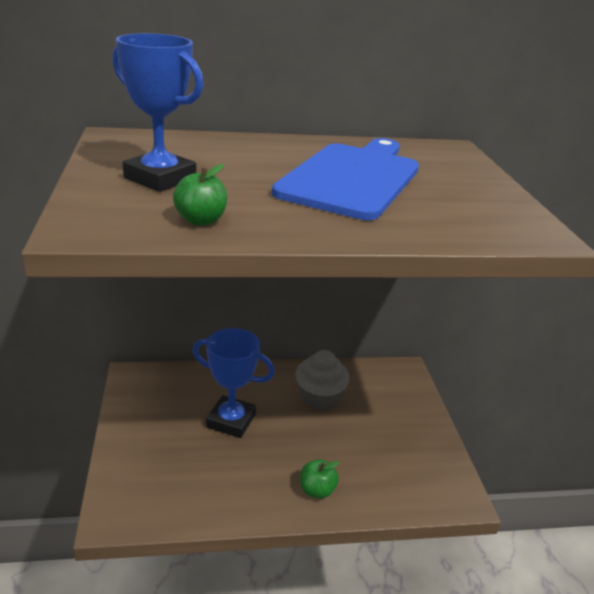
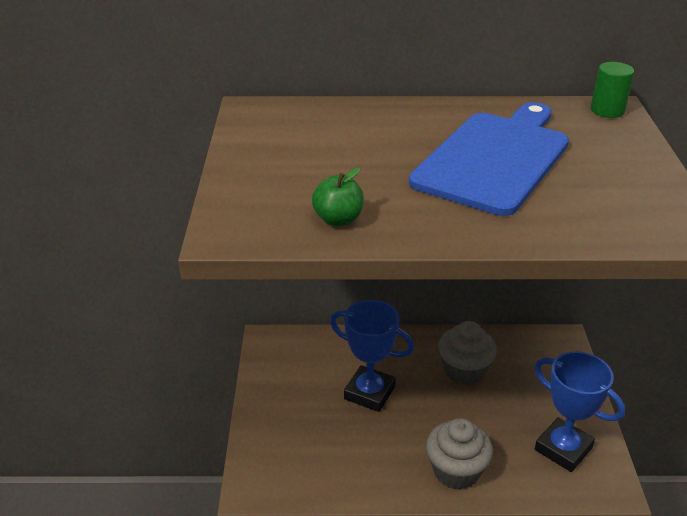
camera: 10 degrees right, 5 degrees up
blue trophy [112,33,203,192] -> blue trophy moved to [534,351,625,472]
green apple [300,459,340,499] -> grey cupcake [426,418,493,490]
none -> green cylinder [591,62,634,118]

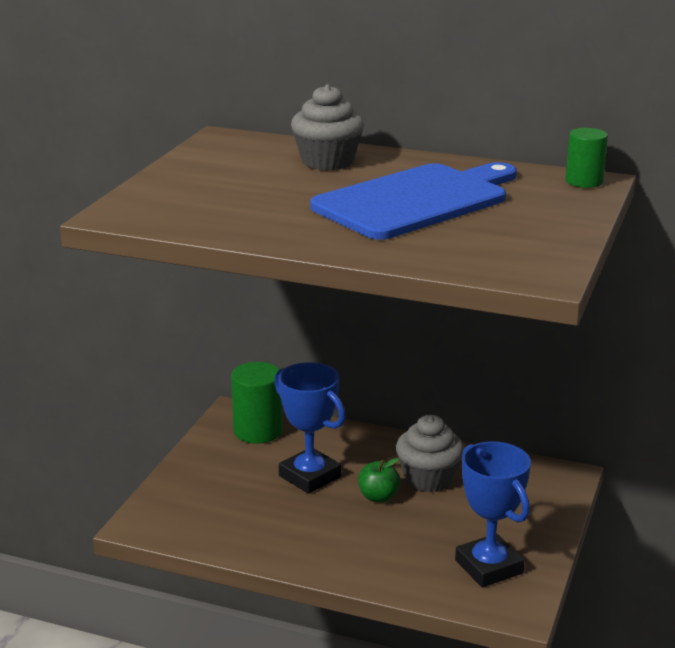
camera: 20 degrees right, 10 degrees down
green apple [312,167,364,226] -> green apple moved to [358,458,400,502]
grey cupcake [426,418,493,490] -> grey cupcake moved to [291,84,364,171]
none -> green cylinder [231,362,283,444]

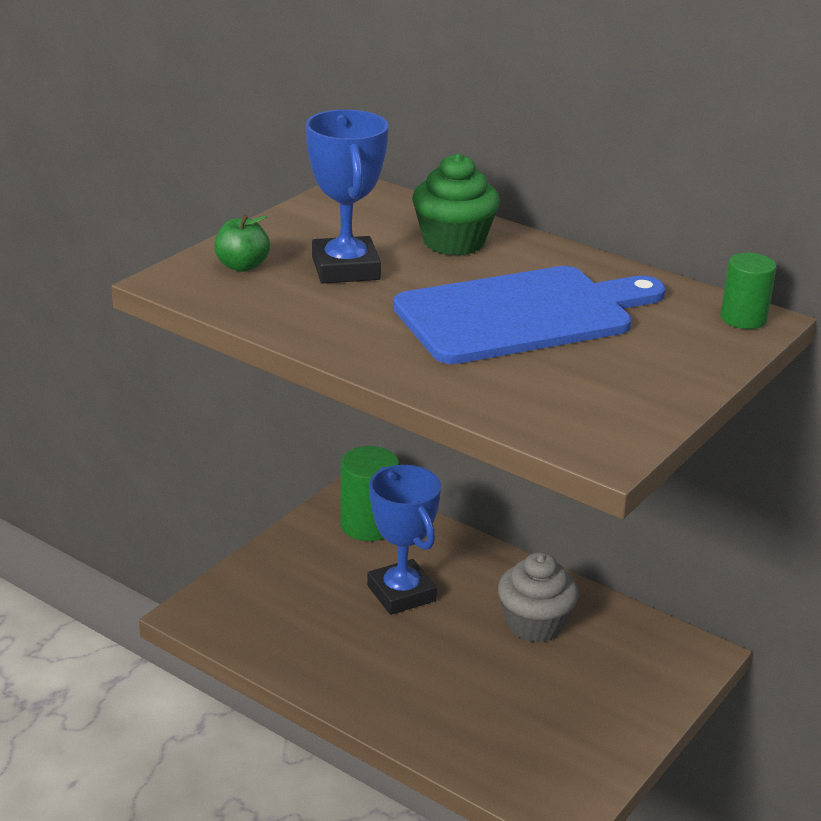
camera: 15 degrees right, 5 degrees up
grey cupcake [291,84,364,171] -> green cupcake [412,153,500,256]
green apple [358,458,400,502] -> green apple moved to [214,214,270,272]
blue trophy [455,441,531,587] -> blue trophy moved to [306,109,389,284]

